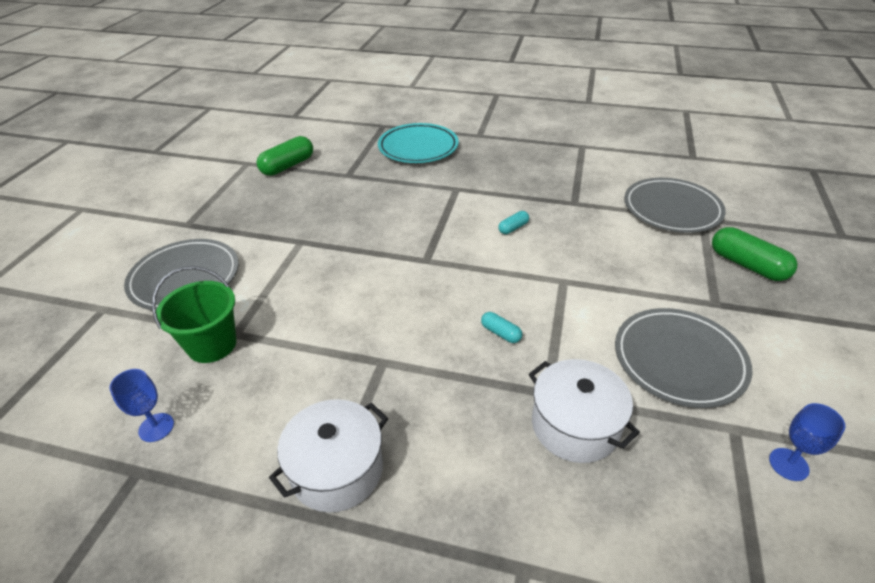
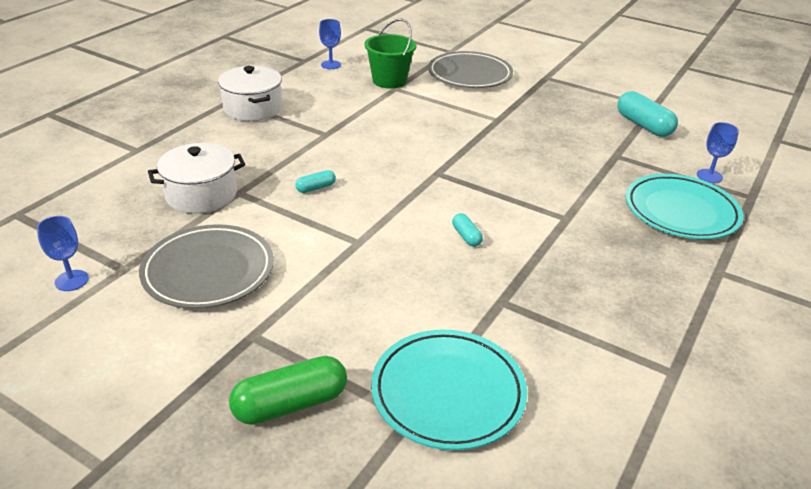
camera: 105 degrees right, 5 degrees down
green capsule [257,136,313,176] -> turquoise capsule [617,91,678,137]
grey plate [624,178,726,233] -> turquoise plate [371,329,527,450]
none -> blue goblet [697,122,739,183]

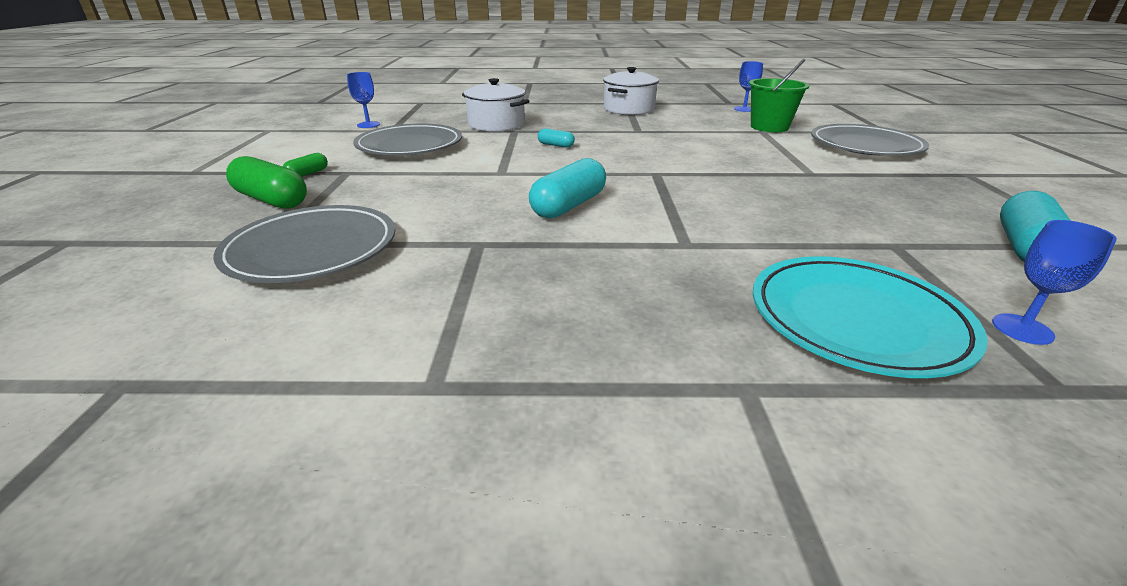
camera: 60 degrees right, 5 degrees down
turquoise plate [371,329,527,450] -> grey plate [213,205,395,283]
turquoise capsule [452,213,483,247] -> turquoise capsule [529,158,606,219], size x1.95
none -> green capsule [283,153,328,177]

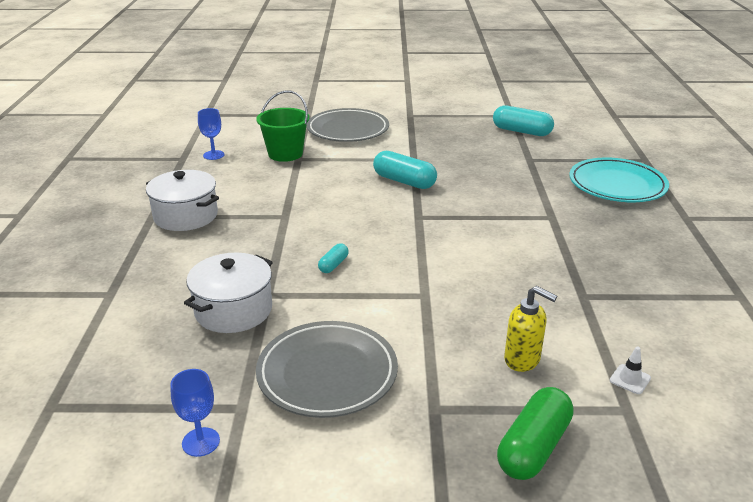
camera: 90 degrees left, 0 degrees up
grey plate [213,205,395,283] -> white traffic cone [610,347,651,394]
green capsule [283,153,328,177] -> none
turquoise capsule [529,158,606,219] -> turquoise capsule moved to [373,151,437,189]
blue goblet [992,220,1117,345] -> none
none -> yellow soap dispenser [504,286,557,372]

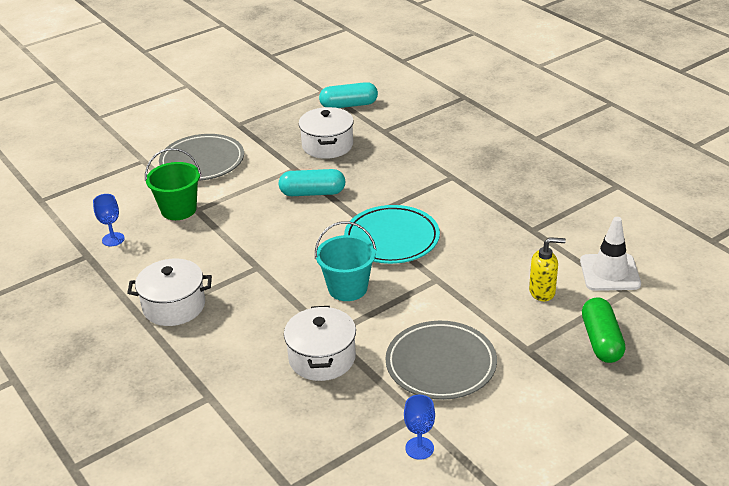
camera: 35 degrees left, 5 degrees up
turquoise capsule [318,243,349,273] -> turquoise bucket [315,221,376,301]
turquoise plate [569,157,669,202] -> turquoise plate moved to [344,205,440,264]
white traffic cone [610,347,651,394] -> white traffic cone [580,217,641,291], size x2.31
none -> white pot [299,107,354,159]

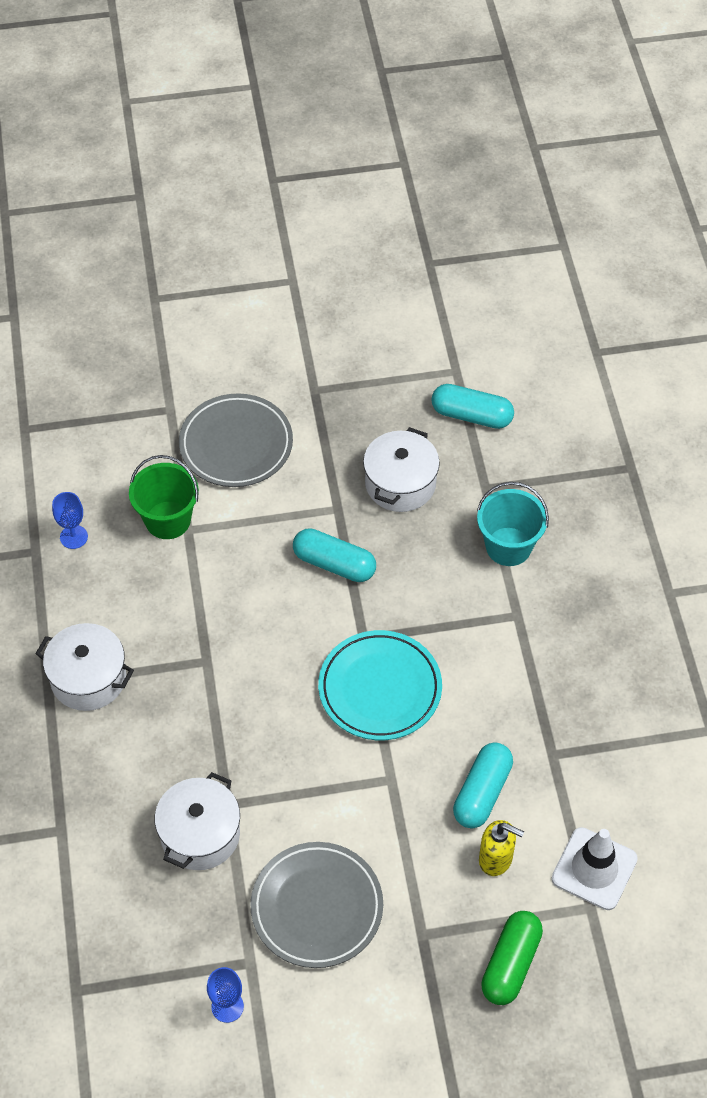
camera: 25 degrees right, 20 degrees up
turquoise bucket [315,221,376,301] -> turquoise bucket moved to [477,482,549,566]
none -> turquoise capsule [453,742,513,828]

